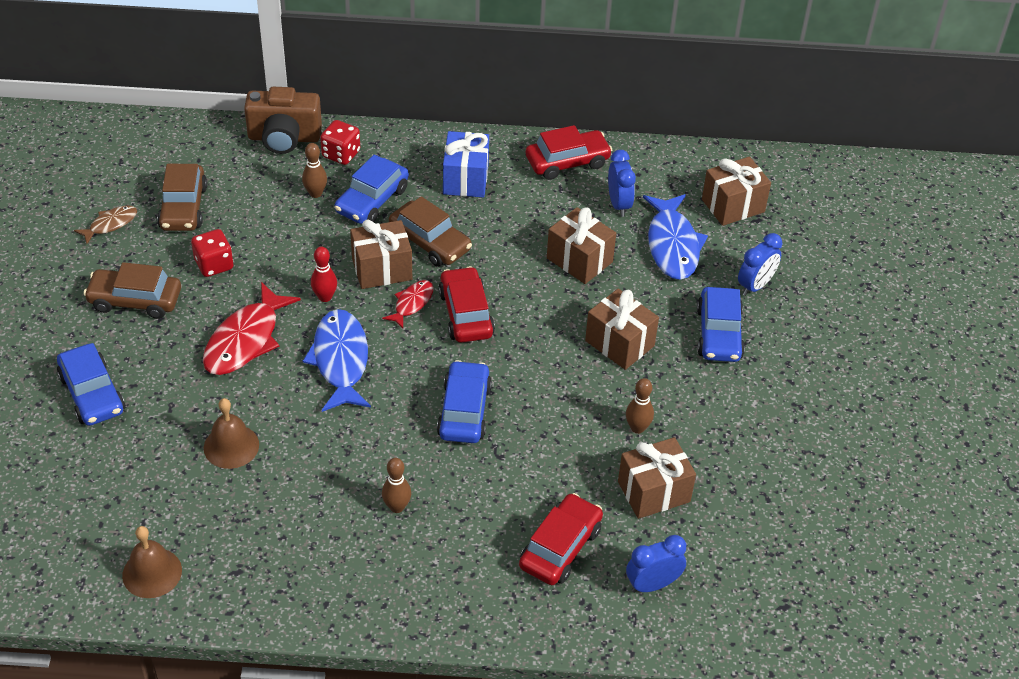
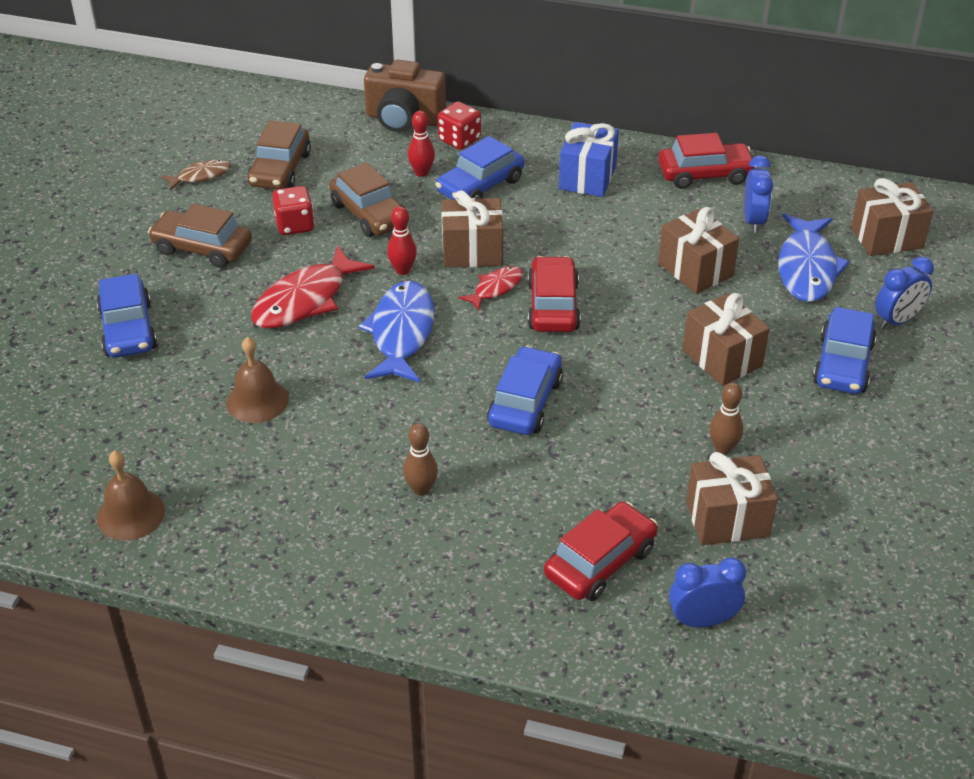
camera: 15 degrees right, 5 degrees down
brown bowling pin [302,143,327,198] -> red bowling pin [408,111,435,177]
brown car [389,196,472,267] -> brown car moved to [329,162,409,237]

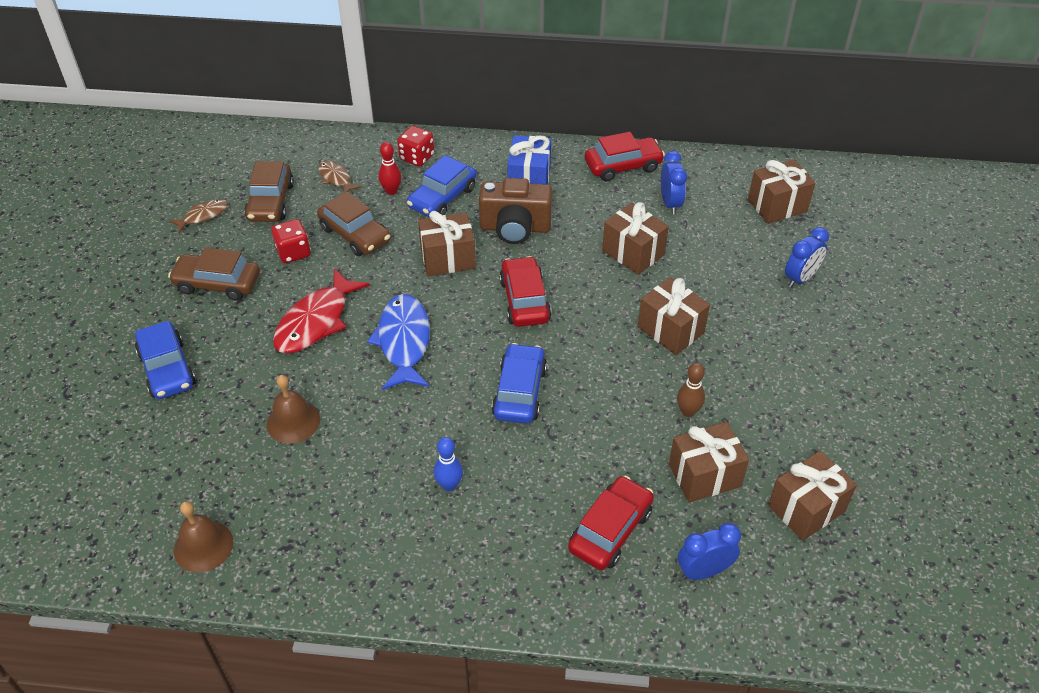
camera: 10 degrees left, 5 degrees up
brown camera [364,59,446,132] -> brown camera moved to [479,178,552,244]
red bowling pin [387,206,417,275] -> none
brown bowling pin [403,423,438,496] -> blue bowling pin [434,437,463,491]
red fish [458,266,523,311] -> none
blue fish [778,213,850,302] -> none
blue car [813,307,877,394] -> none
none -> brown fish [318,161,362,193]
none -> brown gift [768,451,857,541]

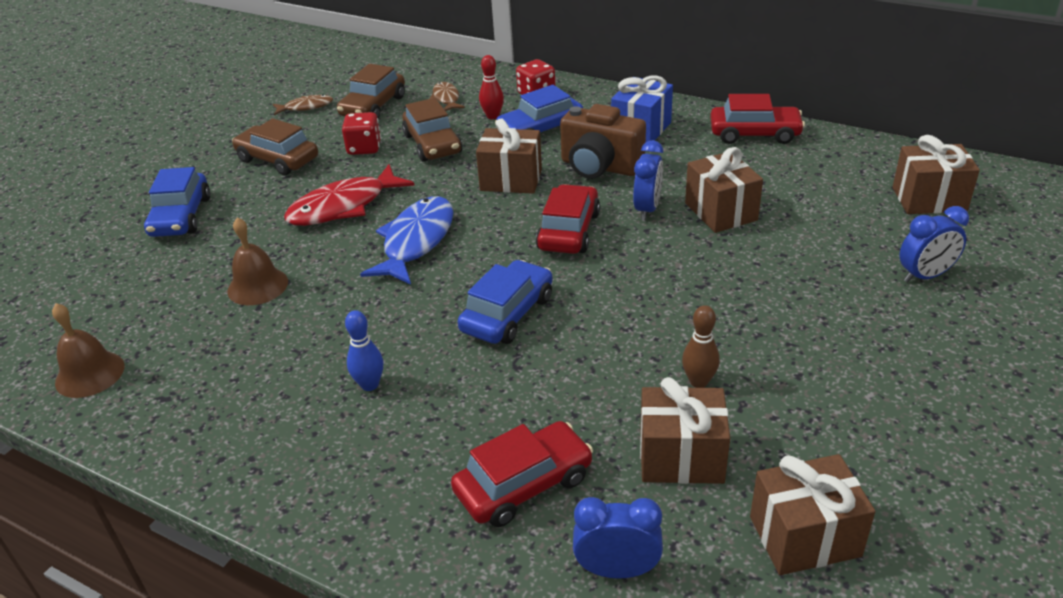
camera: 25 degrees right, 10 degrees down
brown gift [638,277,710,355] -> none
blue clock [661,151,687,214] -> blue clock moved to [633,140,663,220]

